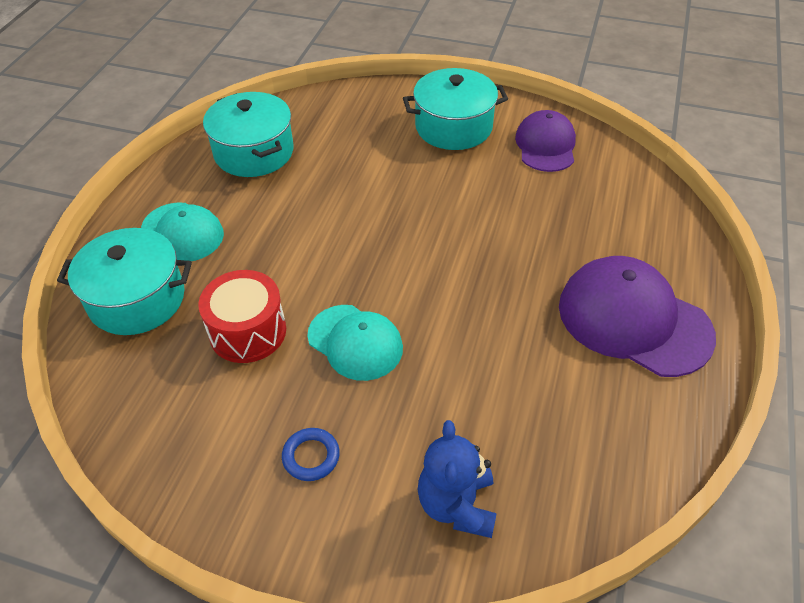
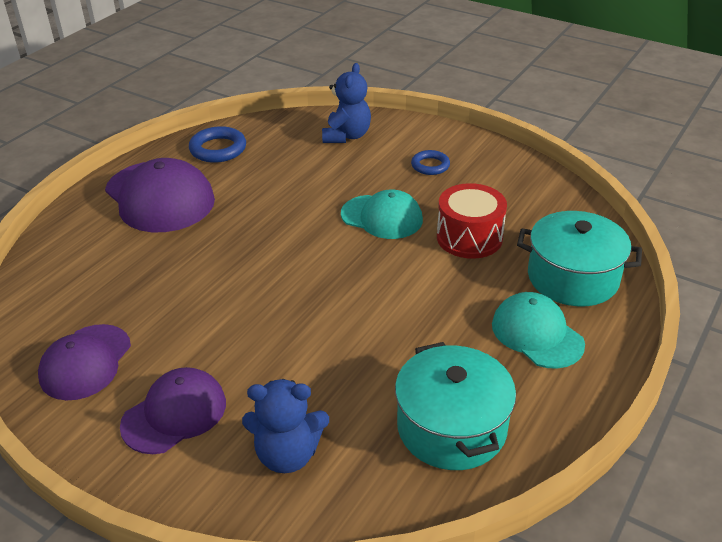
camera: 165 degrees left, 10 degrees down
turquoise cap [307,305,403,381] -> turquoise cap turned 150 degrees clockwise [341,189,423,239]
turquoise pot [403,68,508,150] -> purple cap [120,367,226,454]
none -> blue ring [189,126,246,163]
none -> blue teddy bear [242,379,329,473]

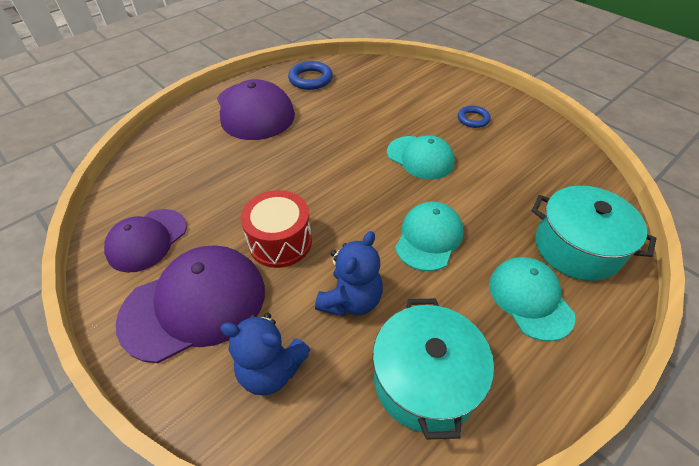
camera: 15 degrees right, 10 degrees up
purple cap [120,367,226,454] -> purple cap [116,246,265,363], size x1.55
blue teddy bear [322,63,371,143] -> blue teddy bear moved to [315,231,383,317]
red drum [437,183,507,259] -> red drum moved to [241,190,312,268]
none -> turquoise cap [395,202,464,271]

